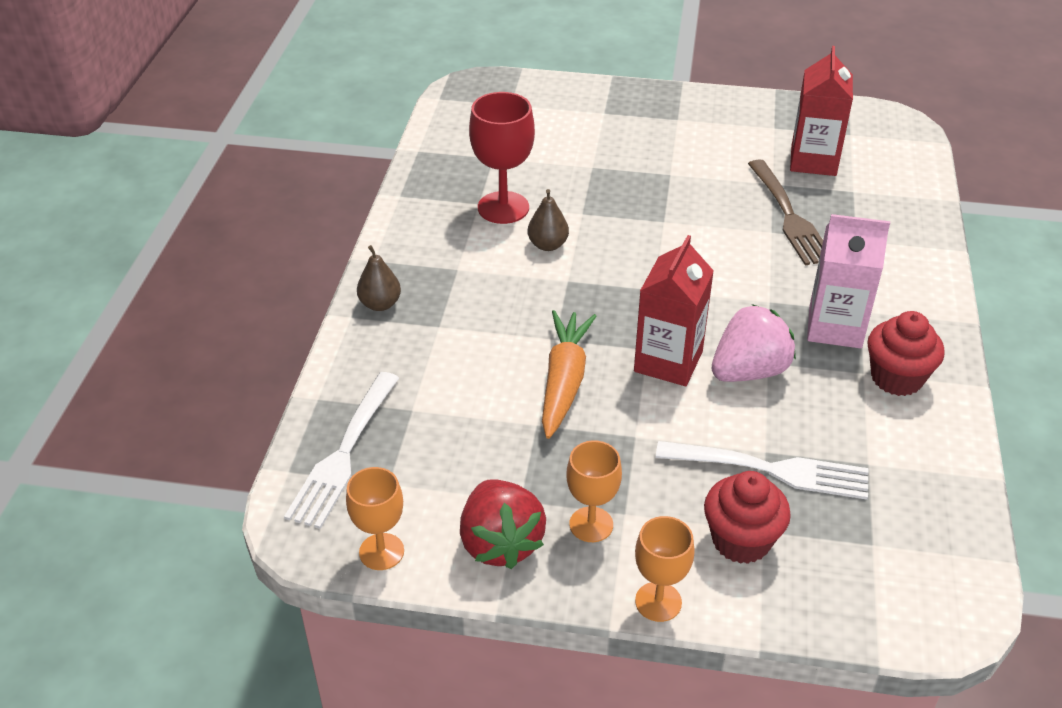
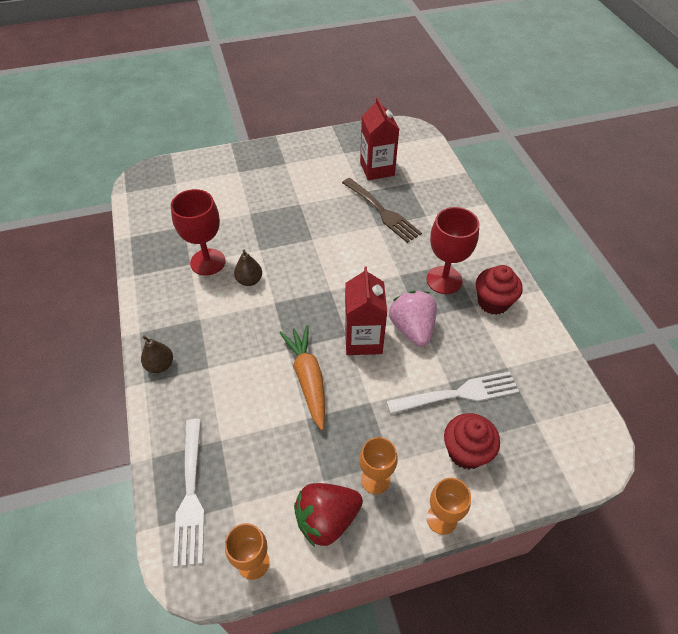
camera: 25 degrees left, 10 degrees up
red strawberry [460,479,546,569] -> red strawberry turned 105 degrees clockwise [294,483,363,547]
pink strawberry [712,304,796,382] -> pink strawberry turned 45 degrees counterclockwise [389,291,437,347]
pink carton [807,214,890,348] -> red goblet [426,207,479,294]

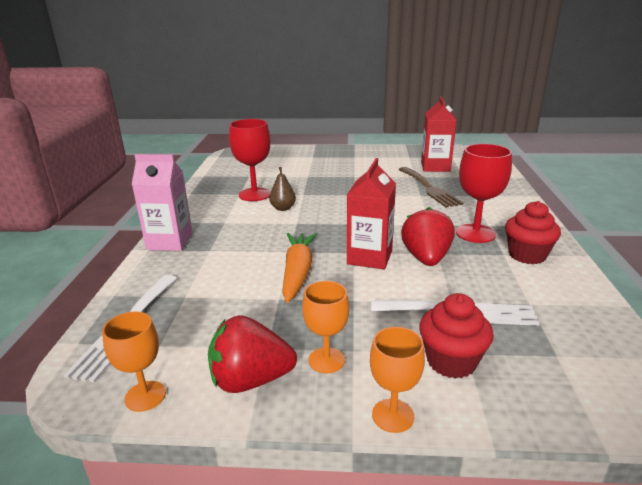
camera: 20 degrees right, 25 degrees down
brown pear [141,336,173,373] -> pink carton [132,154,193,251]
pink strawberry [389,291,437,347] -> red strawberry [401,207,455,266]

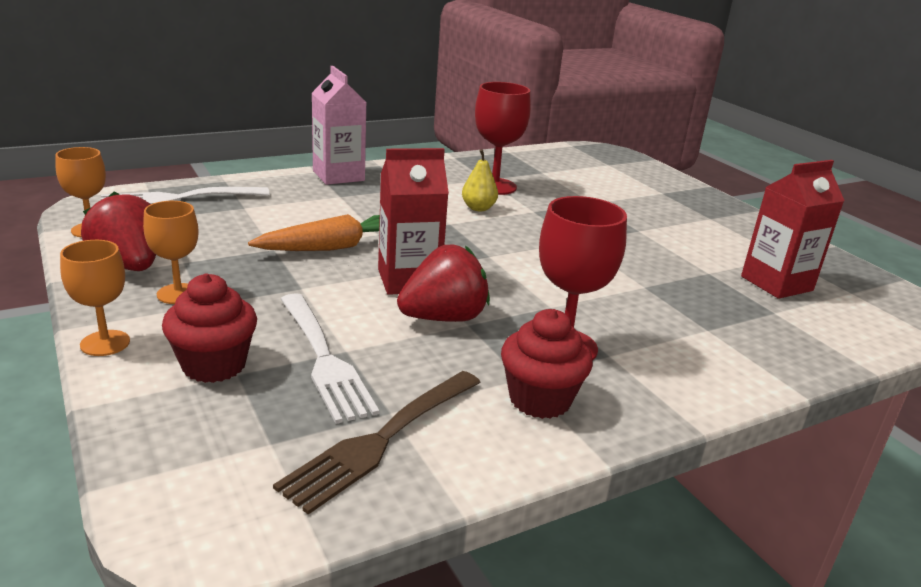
camera: 55 degrees right, 0 degrees up
brown pear [269,167,296,211] -> yellow pear [462,149,498,211]
brown fork [399,167,463,208] -> brown fork moved to [273,371,481,515]

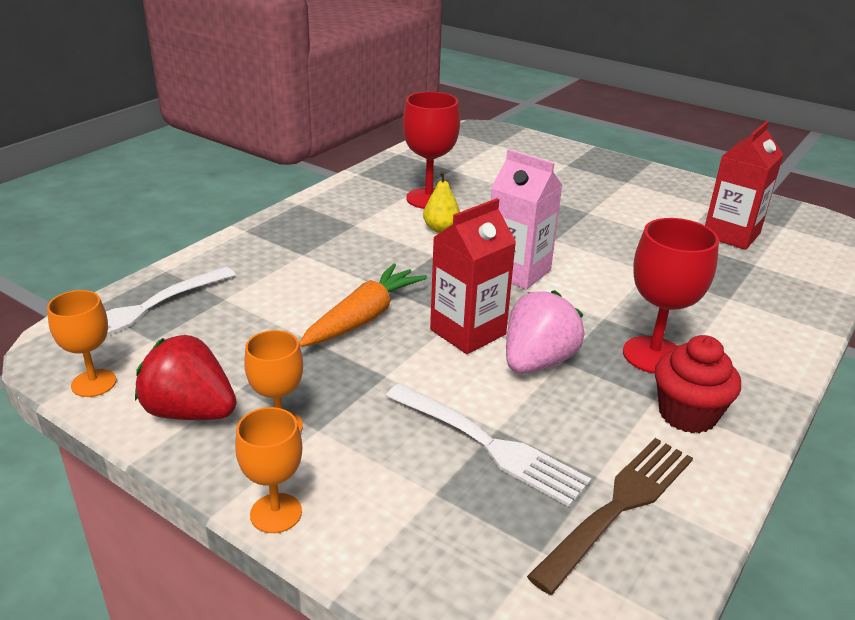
camera: 25 degrees left, 5 degrees up
red cupcake [162,273,257,383] -> none
brown fork [273,371,481,515] -> brown fork turned 150 degrees counterclockwise [527,438,693,595]
pink carton [312,66,366,185] -> pink carton moved to [491,149,563,290]
red strawberry [397,244,490,322] -> pink strawberry [506,290,585,374]

